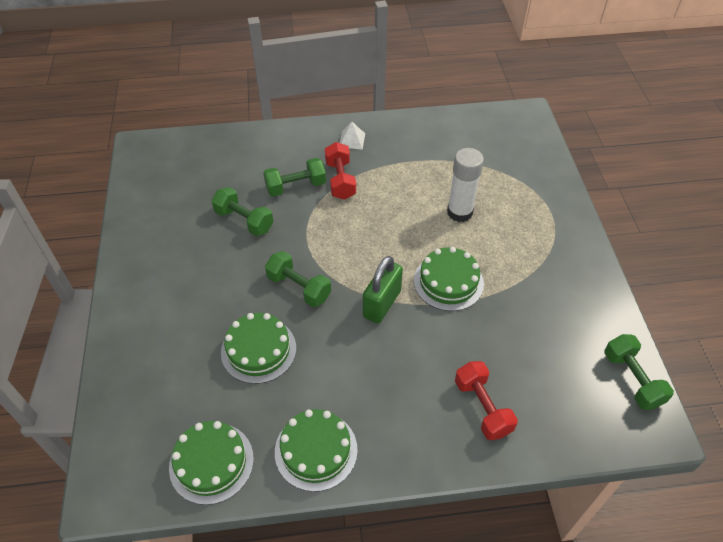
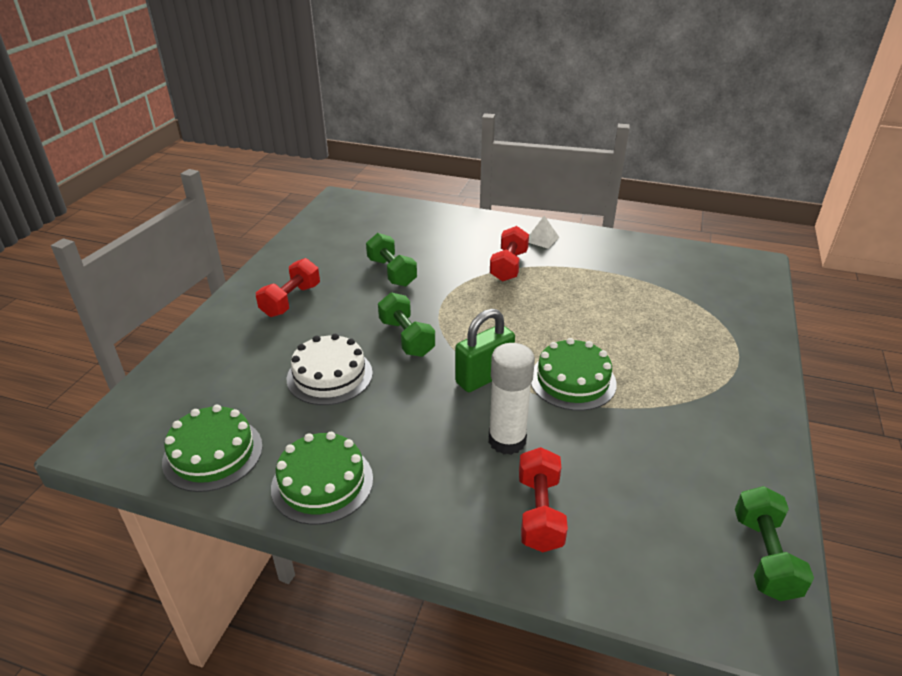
camera: 25 degrees right, 15 degrees down
green cake [221,313,296,384] -> white cake [287,334,373,405]
green dumbbell [263,158,326,196] -> none
white glue stick [447,148,484,222] -> white glue stick moved to [489,343,535,455]
none -> red dumbbell [256,258,320,317]

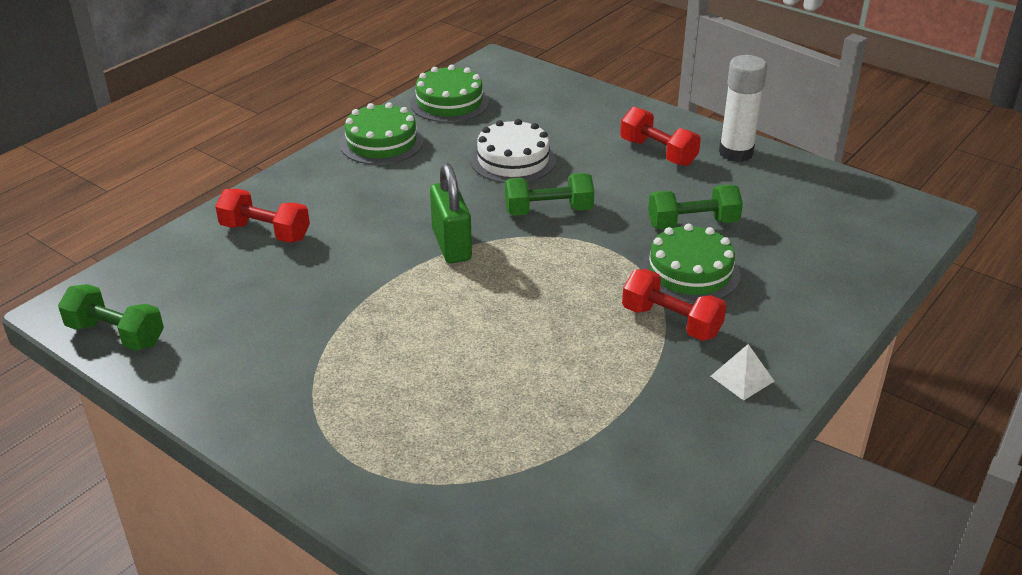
camera: 110 degrees right, 0 degrees up
white glue stick [489,343,535,455] -> white glue stick moved to [719,55,767,162]
green cake [531,338,617,411] -> green cake moved to [641,223,740,303]

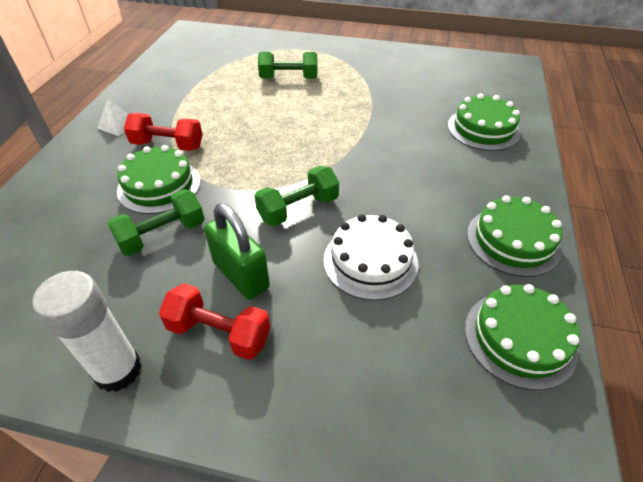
camera: 155 degrees right, 10 degrees up
green dumbbell [58,284,164,351] -> green dumbbell moved to [258,52,317,79]
red dumbbell [215,189,310,243] -> green cake [448,94,521,151]
green padlock [430,163,472,263] -> green padlock moved to [204,203,270,300]

